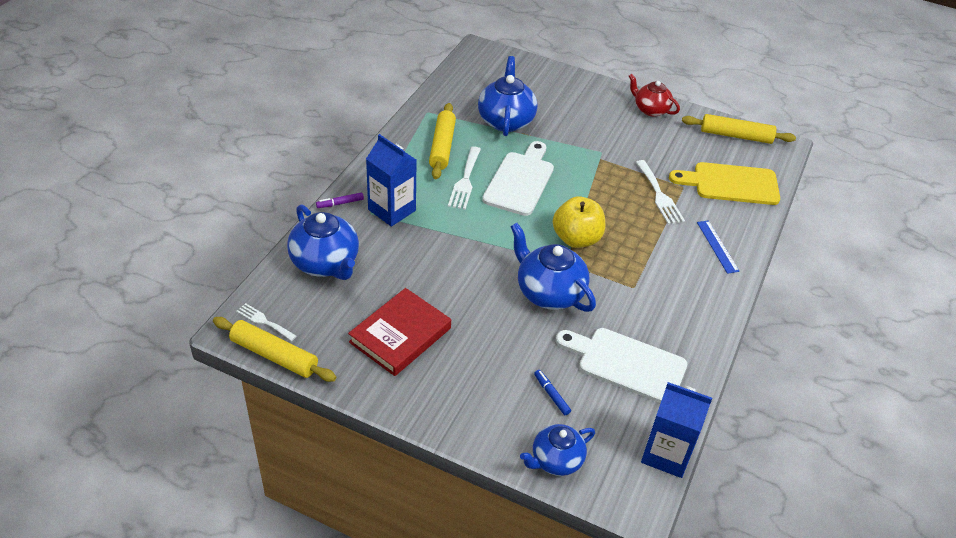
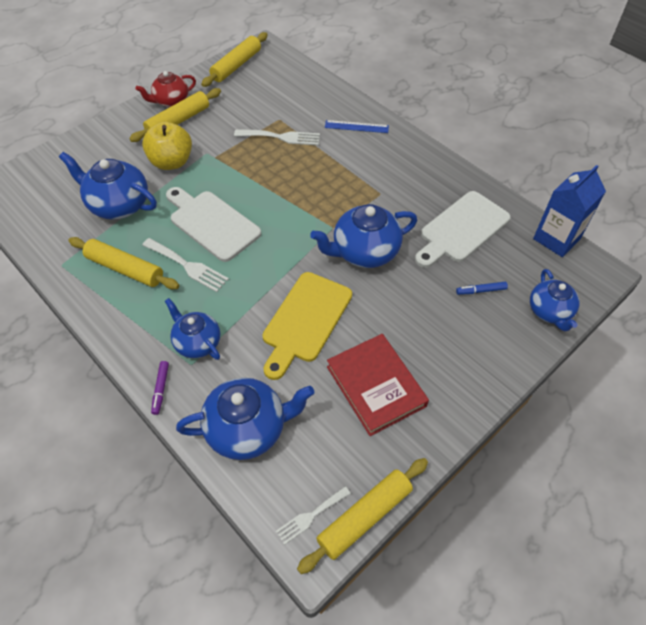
camera: 65 degrees left, 10 degrees up
blue carton [366,134,417,227] -> blue teapot [165,298,220,360]
yellow apple [553,196,605,248] -> yellow apple moved to [142,122,192,170]
yellow cutting board [669,162,780,205] -> yellow cutting board moved to [262,272,352,380]
none -> yellow rolling pin [129,88,221,142]

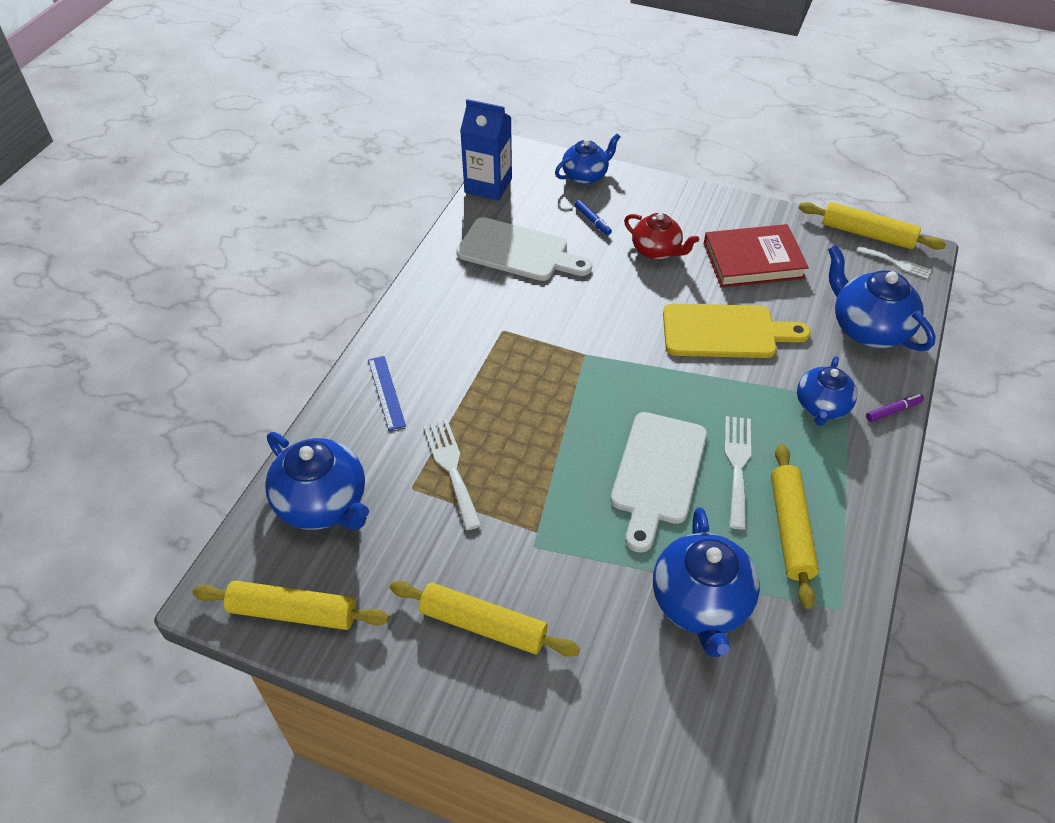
camera: 115 degrees left, 5 degrees down
red teapot [136,71,196,107] -> red teapot moved to [624,213,699,260]
yellow apple [142,122,192,170] -> none
blue teapot [310,204,417,268] -> blue teapot moved to [265,432,369,530]
red book [327,334,429,436] -> red book turned 45 degrees clockwise [704,224,809,288]

